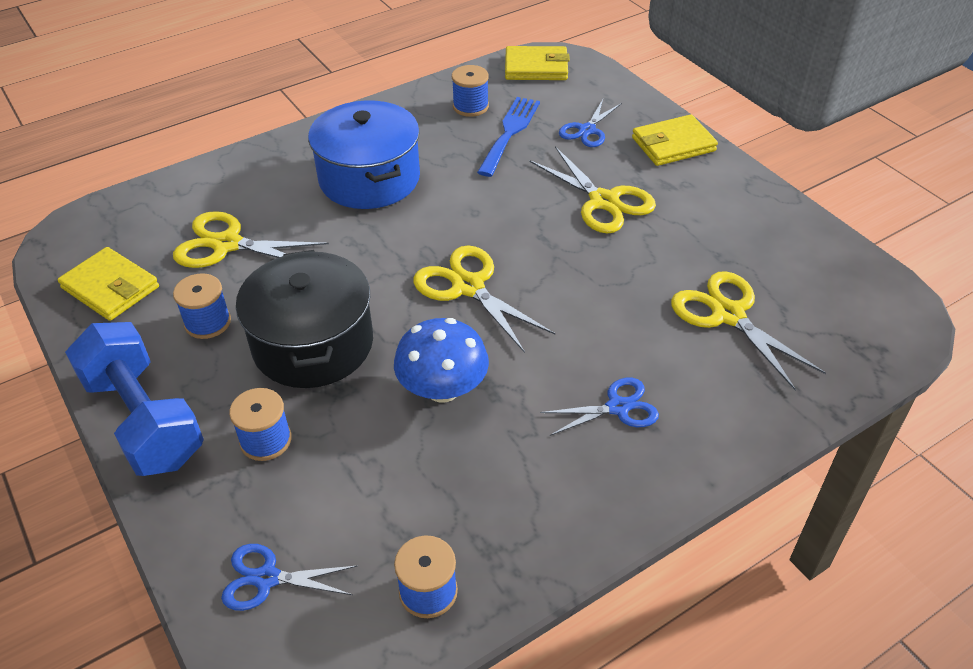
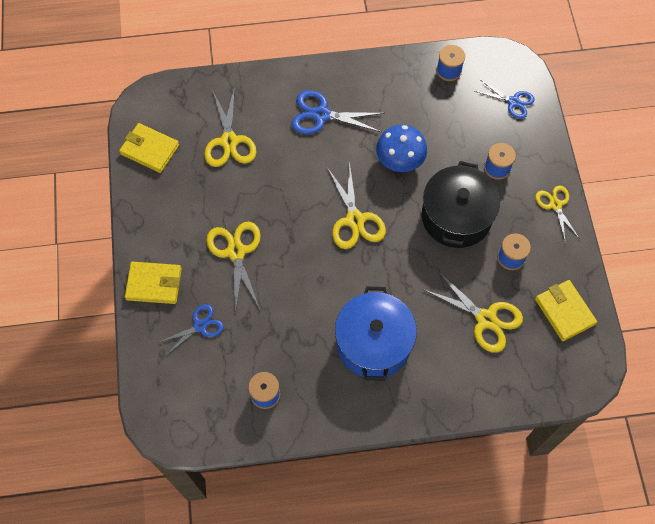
camera: 155 degrees left, 20 degrees up
blue dumbbell [65,322,204,476] -> yellow scissors [535,185,580,243]
blue fork [477,97,540,177] -> none
yellow wallet [505,46,570,80] -> yellow wallet moved to [119,123,179,173]
blue scissors [540,378,659,436] -> blue scissors [291,90,385,134], size x1.54

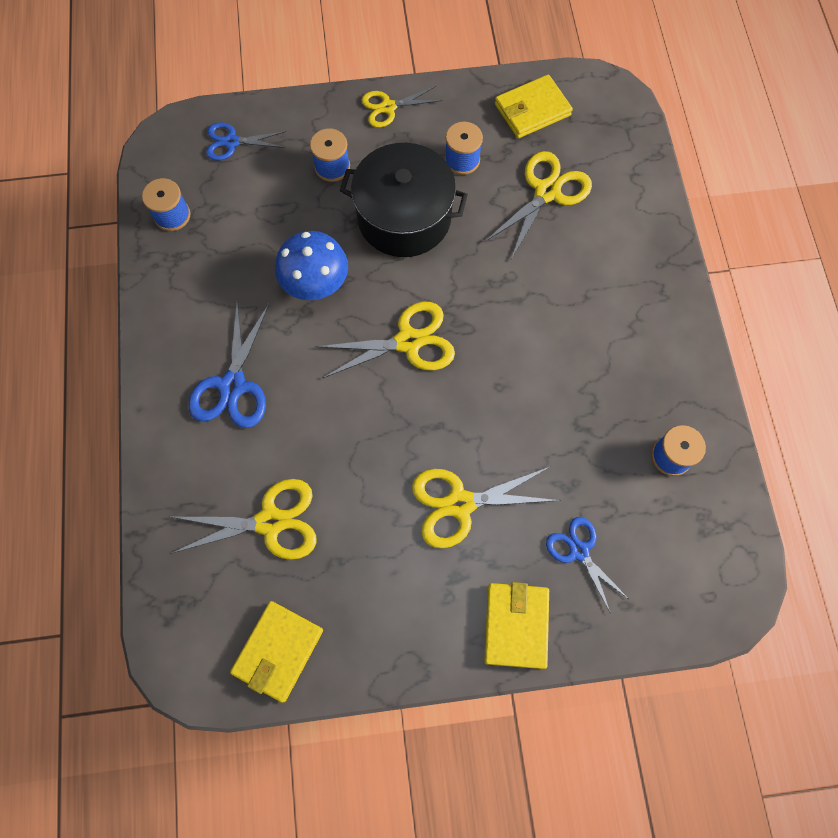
camera: 90 degrees left, 5 degrees up
blue pot [335,287,417,381] -> none
blue scissors [474,80,535,119] -> blue scissors turned 120 degrees counterclockwise [206,122,286,161]

